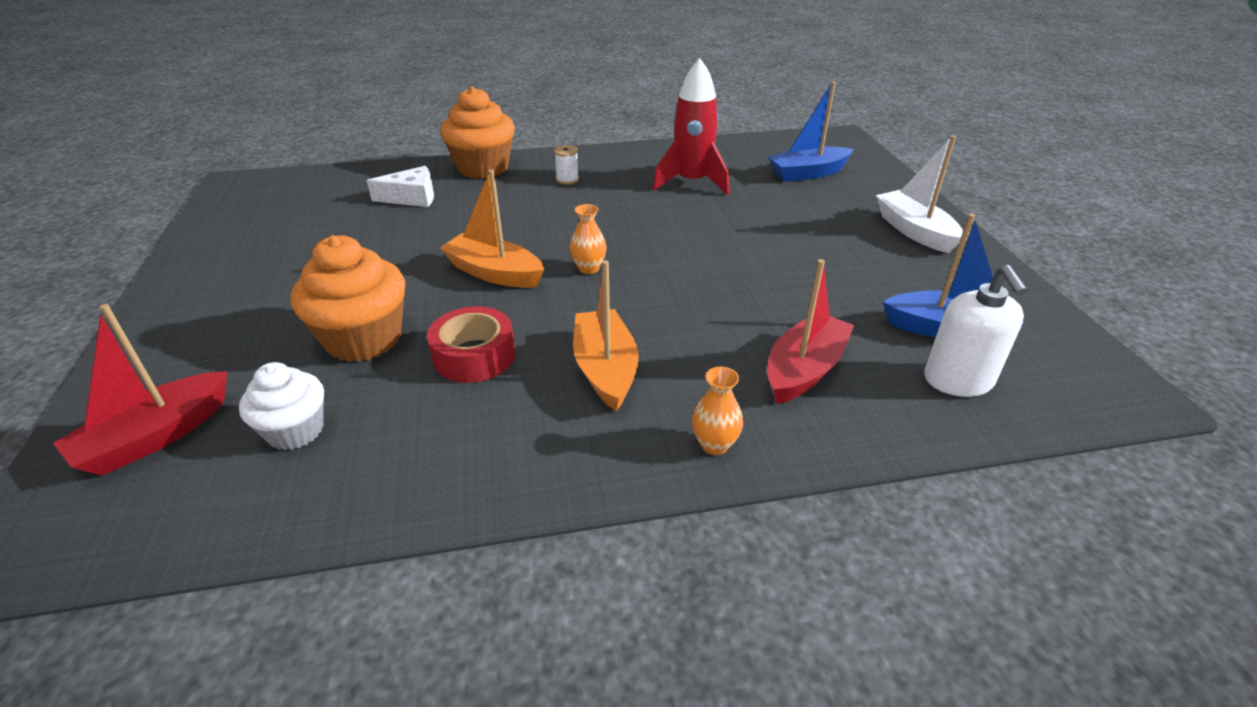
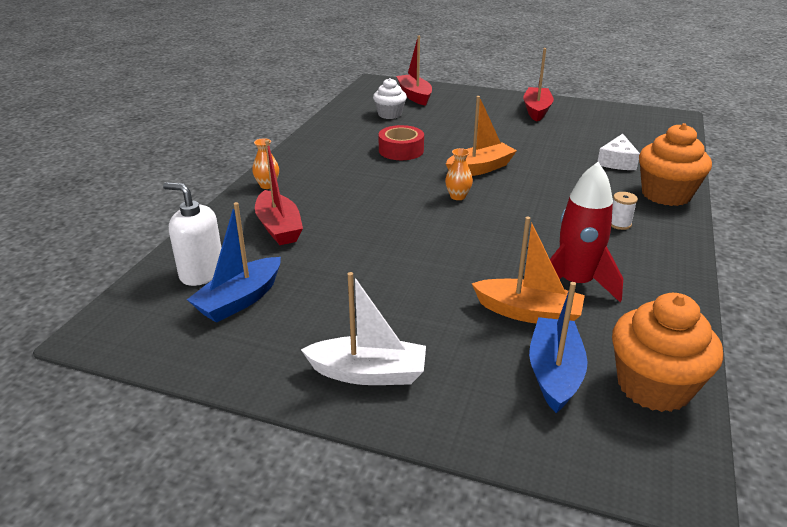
camera: 120 degrees right, 5 degrees down
orange cupcake [291,235,405,362] -> orange cupcake moved to [612,293,723,412]
orange boat [573,260,639,411] -> orange boat moved to [472,217,585,324]
none -> red boat [523,48,554,122]

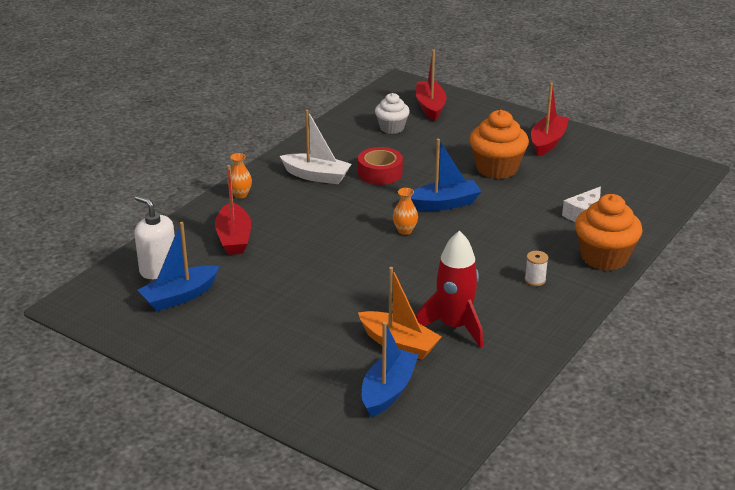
camera: 15 degrees right, 0 degrees up
white boat [301,272,426,385] -> white boat moved to [280,110,351,184]
orange boat [446,96,517,176] -> blue boat [411,139,482,211]
orange cupcake [612,293,723,412] -> orange cupcake moved to [469,110,529,179]

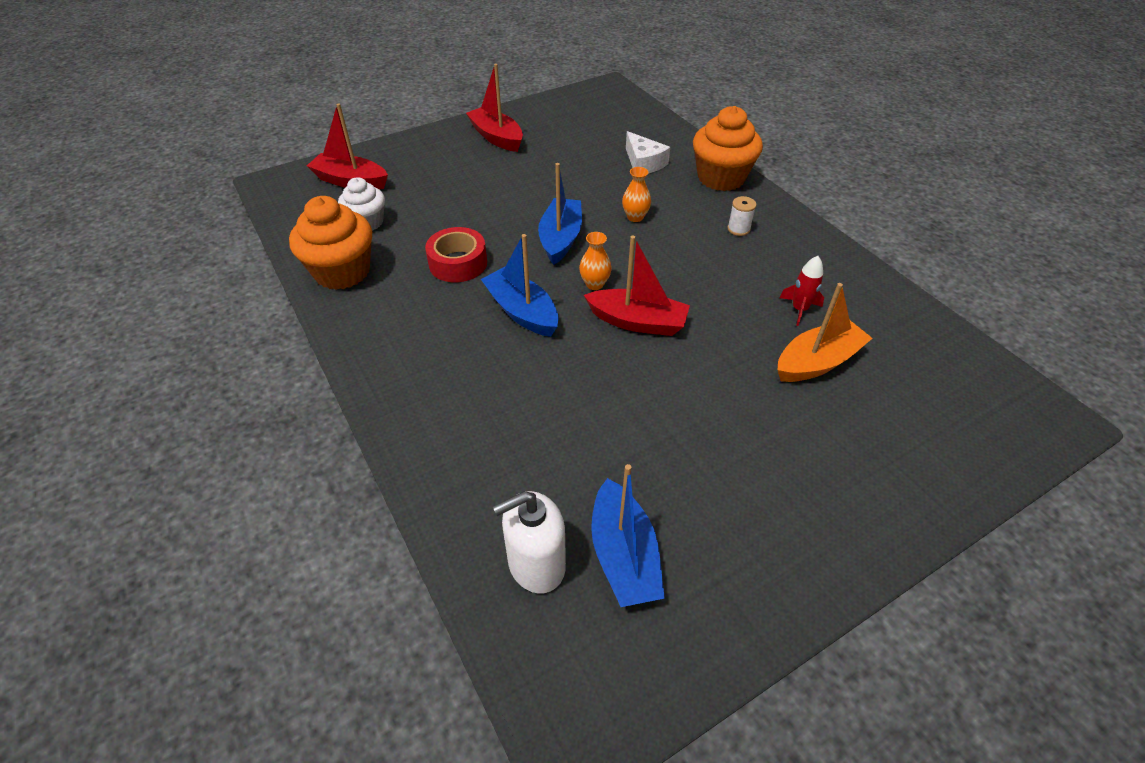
camera: 65 degrees left, 15 degrees up
red boat [215,165,251,255] -> red boat moved to [584,235,690,336]
orange vase [227,153,252,198] -> orange vase moved to [622,167,651,222]
white boat [280,110,351,184] -> none
blue boat [362,322,419,417] -> blue boat moved to [481,234,558,337]
red rocket [416,231,483,348] -> red rocket [780,256,824,326], size x0.52
orange cupcake [469,110,529,179] -> orange cupcake moved to [289,196,372,290]

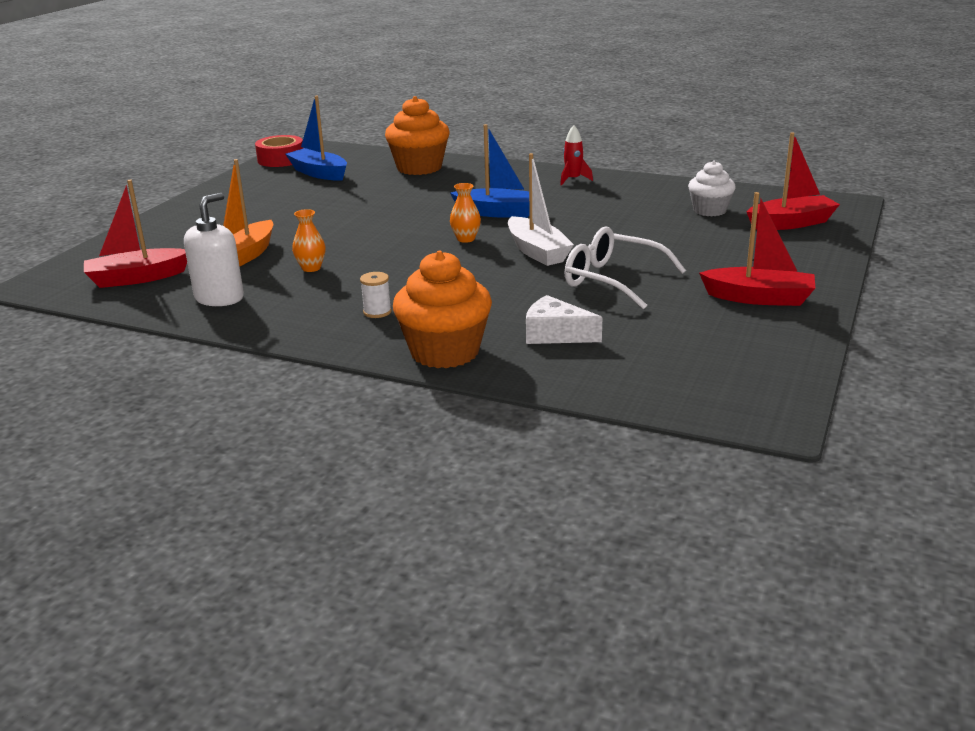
camera: 145 degrees right, 20 degrees down
orange cupcake [289,196,372,290] -> orange cupcake moved to [385,96,450,175]
red tape [425,227,487,282] -> red tape moved to [255,135,303,167]
white soap dispenser [493,491,566,594] -> white soap dispenser moved to [184,193,244,306]
blue boat [538,163,582,265] -> white boat [508,153,574,266]
red boat [584,235,690,336] -> red boat moved to [84,180,187,288]
orange vase [622,167,651,222] -> orange vase moved to [292,209,326,272]
red rocket [780,256,824,326] -> red rocket moved to [560,125,593,185]
none -> white glasses [564,227,686,309]

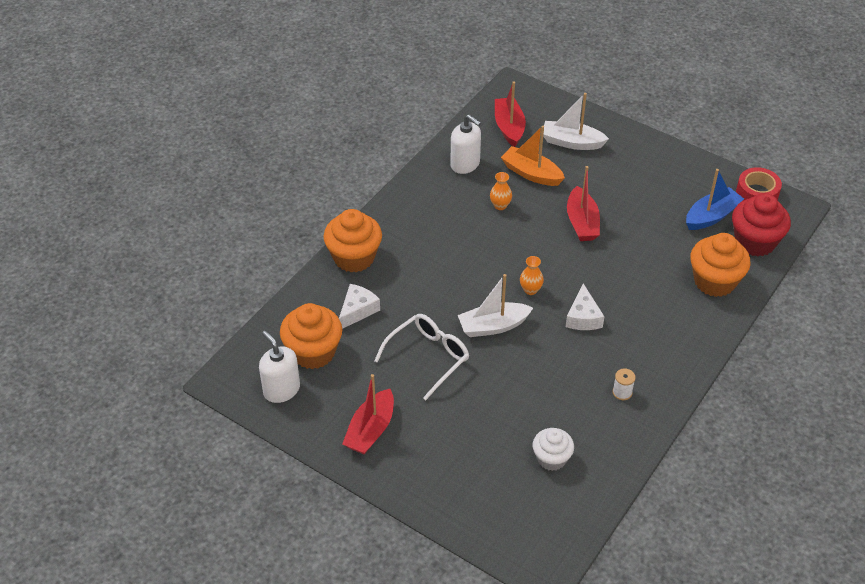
camera: 100 degrees right, 20 degrees up
white spool [360,272,391,318] -> white spool moved to [613,369,635,400]
blue boat [450,124,530,218] -> white cheese [566,283,605,330]
red rocket [560,125,593,185] -> none
red boat [747,132,840,230] -> red boat moved to [567,166,600,241]
none -> white soap dispenser [259,331,300,403]
none -> orange cupcake [280,303,342,369]
none -> white boat [543,93,609,150]
none -> red cupcake [732,193,791,256]

